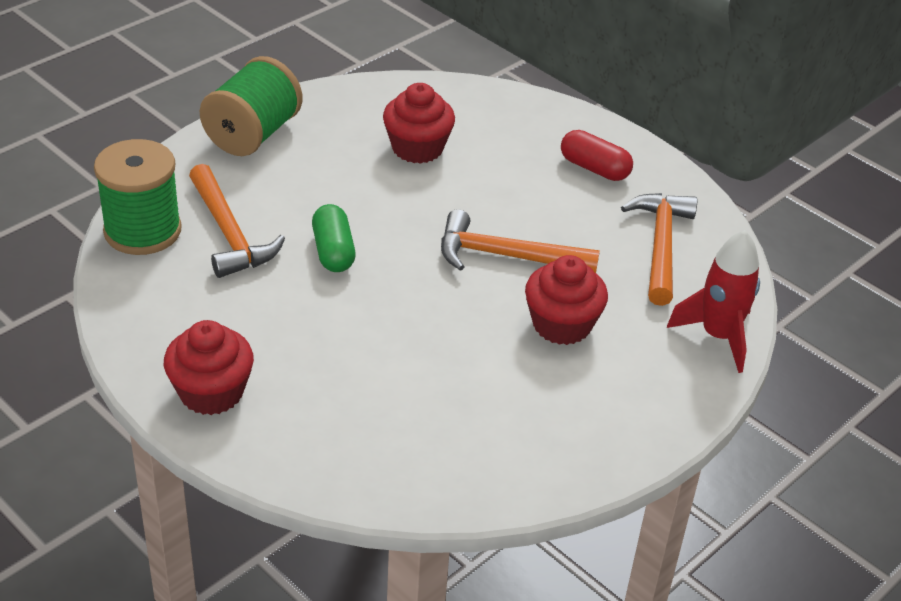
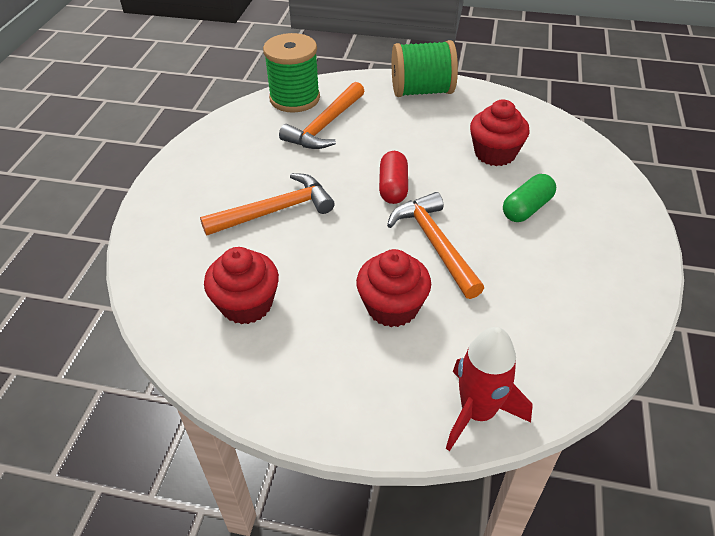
camera: 60 degrees right, 5 degrees up
red cupcake [164,320,254,415] -> red cupcake moved to [204,247,279,324]
green capsule [312,204,356,272] -> green capsule moved to [503,174,556,222]
red capsule [561,130,633,181] -> red capsule moved to [379,151,408,204]
orange hammer [621,193,697,306] -> orange hammer moved to [200,173,335,236]

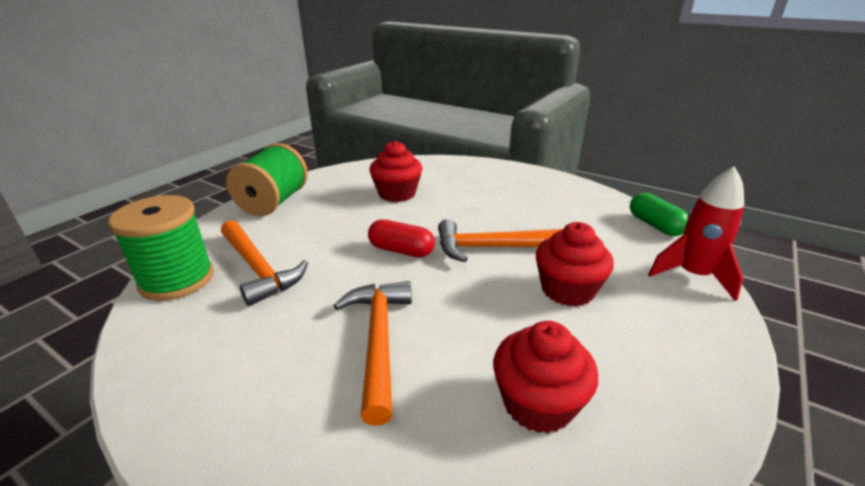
camera: 70 degrees left, 15 degrees down
green capsule [503,174,556,222] -> green capsule moved to [630,192,688,236]

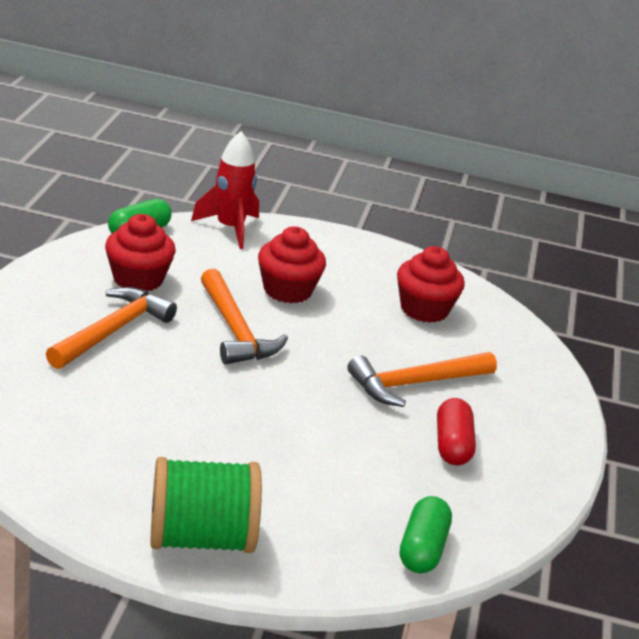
camera: 115 degrees left, 0 degrees up
green spool [108,195,214,301] -> green capsule [400,496,452,573]
orange hammer [221,220,308,306] -> orange hammer moved to [46,287,177,369]
red capsule [368,219,435,258] -> red capsule moved to [437,398,476,465]
red cupcake [369,141,422,202] -> red cupcake moved to [105,214,175,291]

